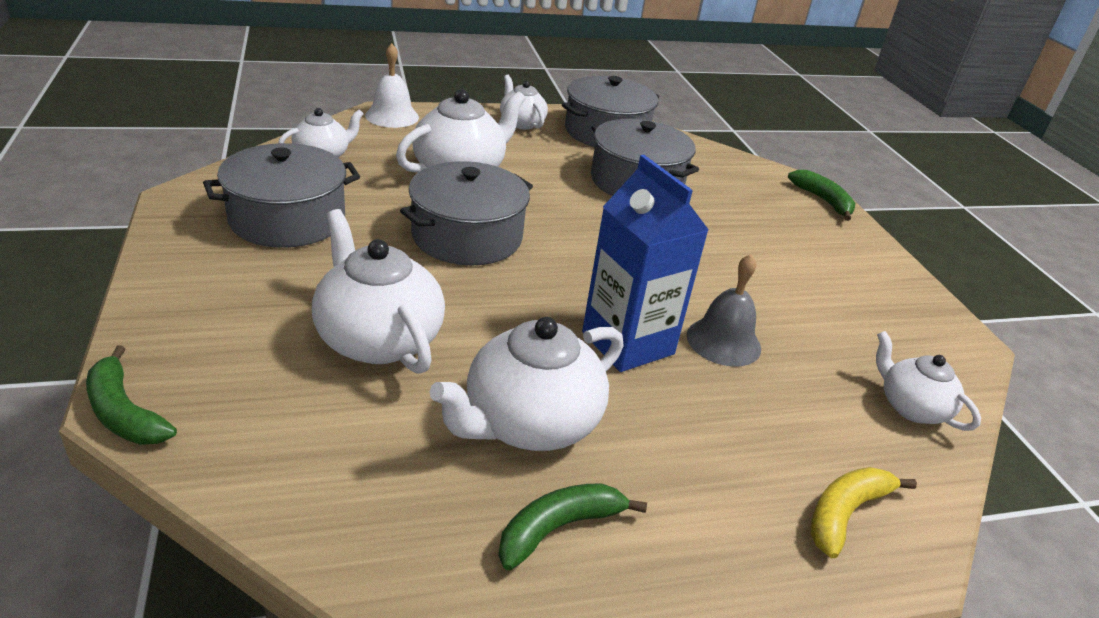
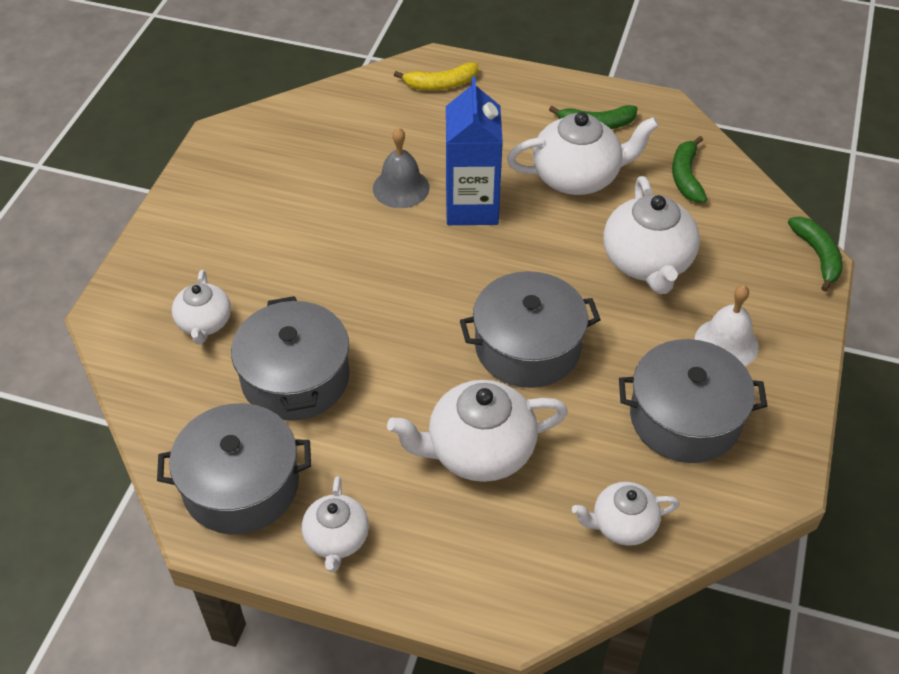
camera: 145 degrees left, 15 degrees up
white bell [365,43,419,128] -> white bell moved to [694,285,759,366]
green banana [788,170,855,221] -> green banana moved to [672,136,707,203]
white teapot [876,331,981,431] -> white teapot moved to [172,270,231,344]

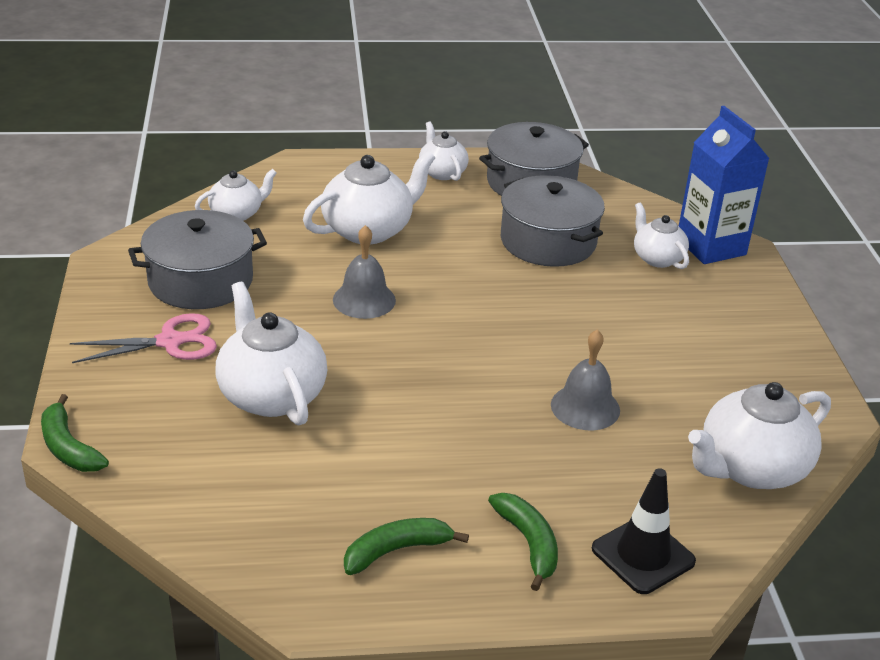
camera: 155 degrees right, 15 degrees down
yellow banana [394,62,478,90] -> black traffic cone [592,468,696,594]
blue carton [446,77,503,225] -> blue carton moved to [679,106,770,264]
grey pot [460,271,601,388] -> grey bell [333,225,396,319]
white teapot [507,112,659,195] -> white teapot moved to [688,382,831,489]
green banana [672,136,707,203] -> green banana moved to [488,493,558,591]
white bell [694,285,759,366] -> pink scissors [70,313,217,363]

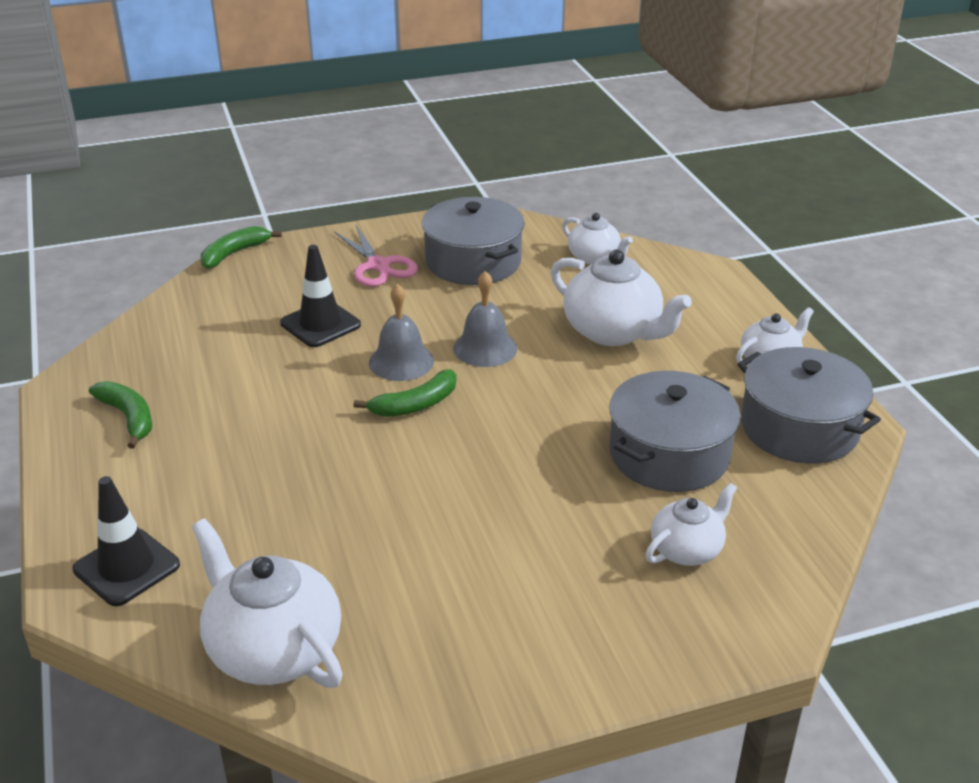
camera: 80 degrees right, 0 degrees up
white teapot [215,282,327,426] -> black traffic cone [280,245,361,347]
green banana [488,493,558,591] -> green banana moved to [354,369,456,417]
grey bell [551,330,620,430] -> grey bell moved to [369,284,434,381]
blue carton [679,106,770,264] -> none

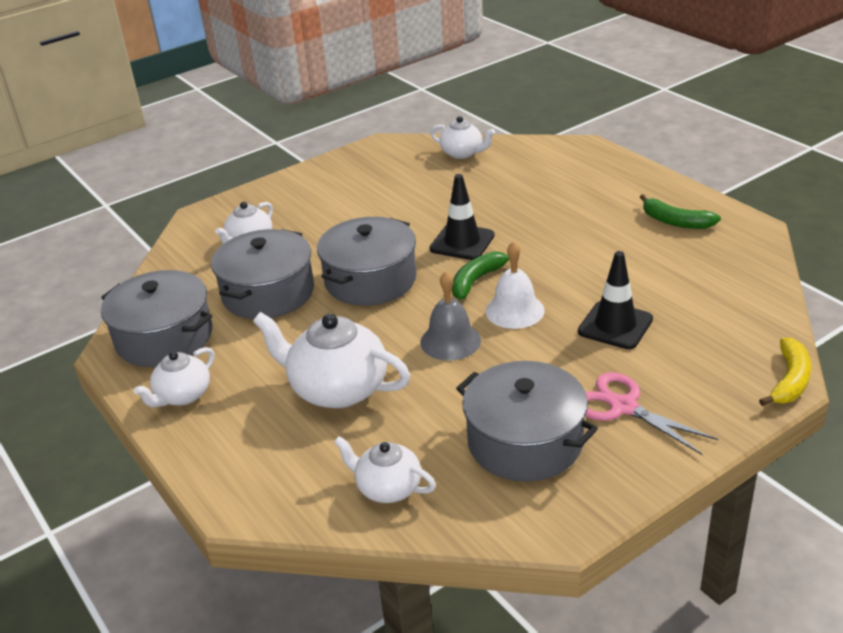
camera: 165 degrees right, 0 degrees up
black traffic cone [73,476,180,606] -> black traffic cone moved to [430,174,495,260]
white teapot [191,518,343,688] -> white teapot [430,116,495,159], size x0.59
green banana [201,226,282,269] -> yellow banana [759,338,811,406]
grey bell [369,284,434,381] -> white bell [485,241,545,329]
none -> grey pot [317,217,417,306]

